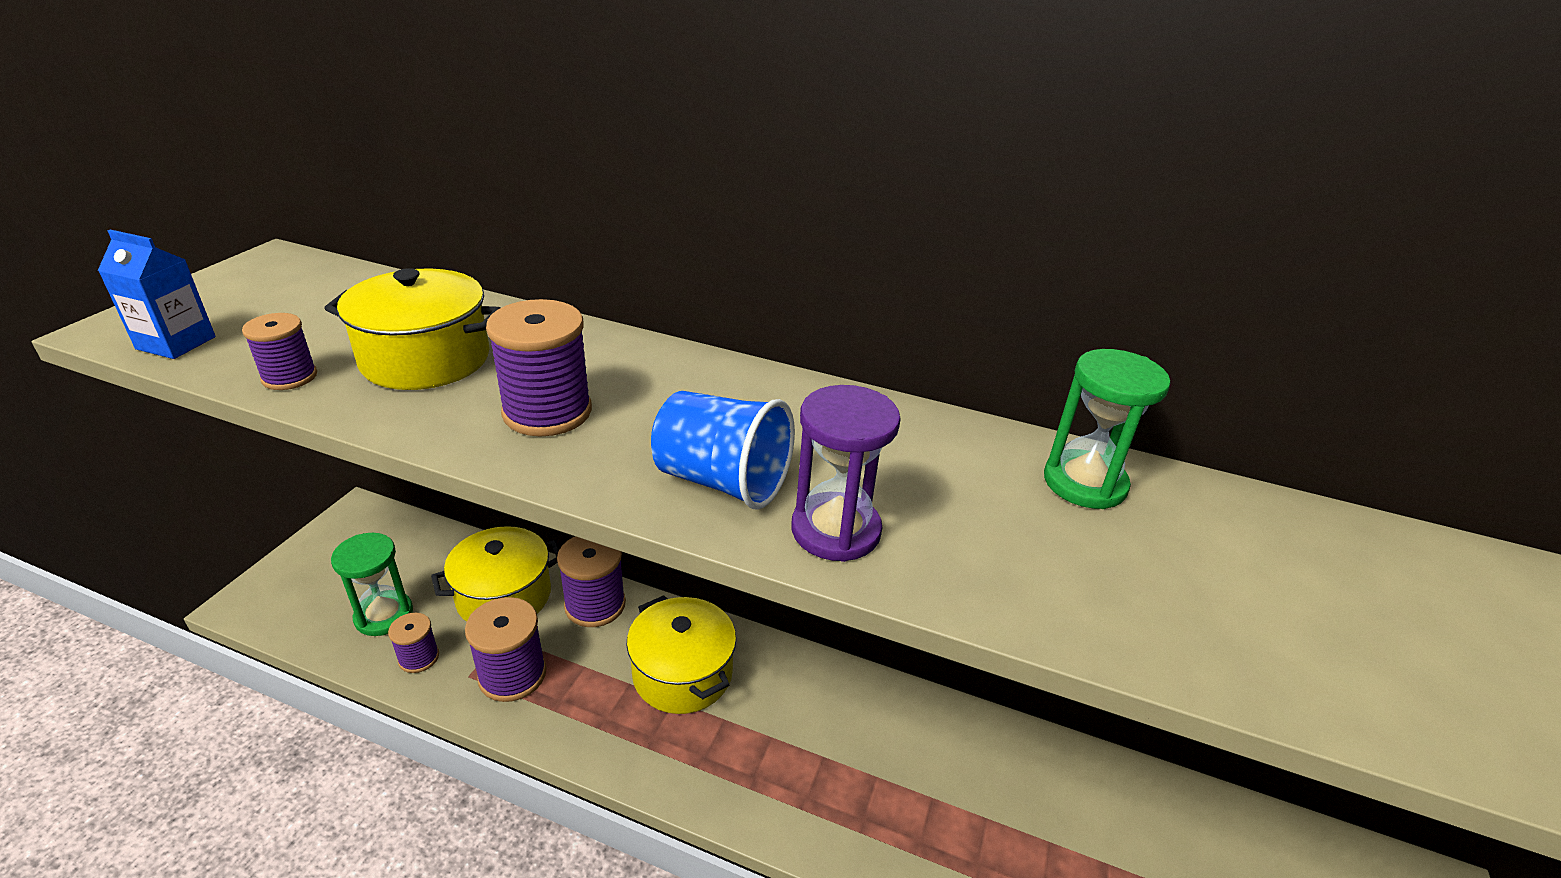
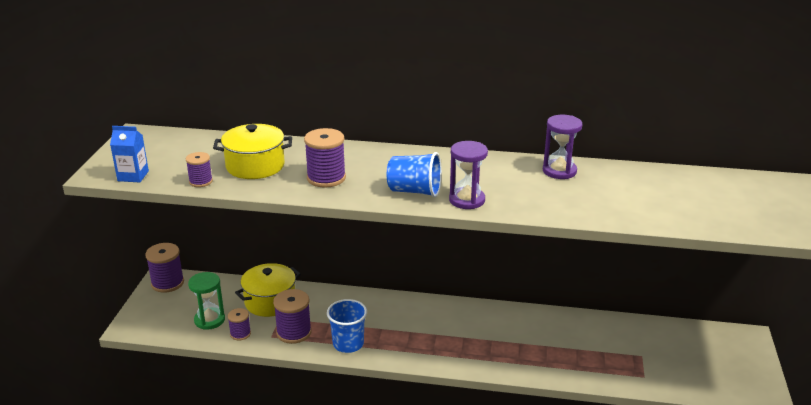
camera: 10 degrees left, 5 degrees down
purple spool [557,536,626,627] -> purple spool moved to [145,243,184,293]
yellow pot [627,595,736,714] -> none
green hourglass [1044,349,1170,509] -> purple hourglass [543,115,582,179]
none -> blue cup [327,299,367,353]

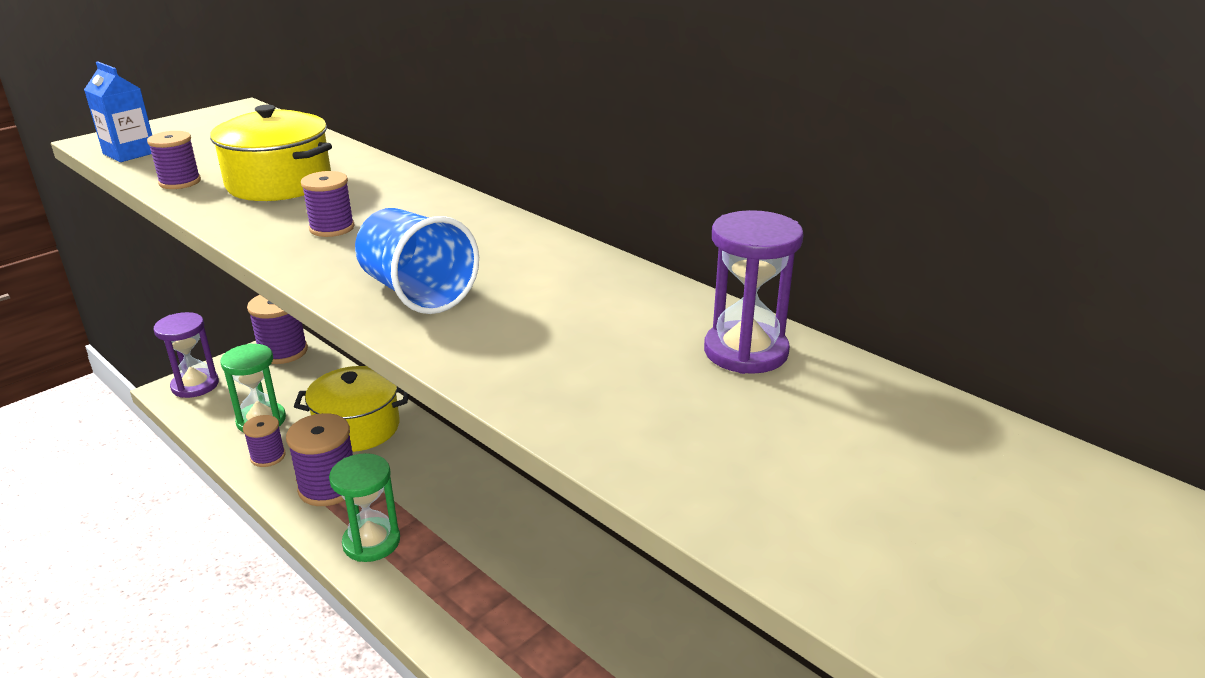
camera: 35 degrees right, 0 degrees up
purple spool [304,128,346,188] -> purple spool [301,171,355,237], size x0.59
blue cup [327,299,367,353] -> green hourglass [329,453,400,562]
purple hourglass [449,141,488,209] -> purple hourglass moved to [154,312,219,398]

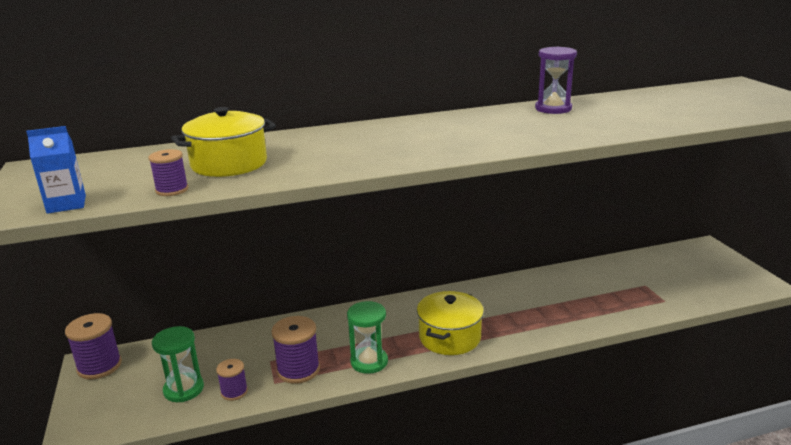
camera: 60 degrees left, 5 degrees down
purple hourglass [154,312,219,398] -> none
yellow pot [294,366,409,452] -> yellow pot moved to [417,291,484,355]
purple spool [301,171,355,237] -> none
blue cup [355,208,479,314] -> none

